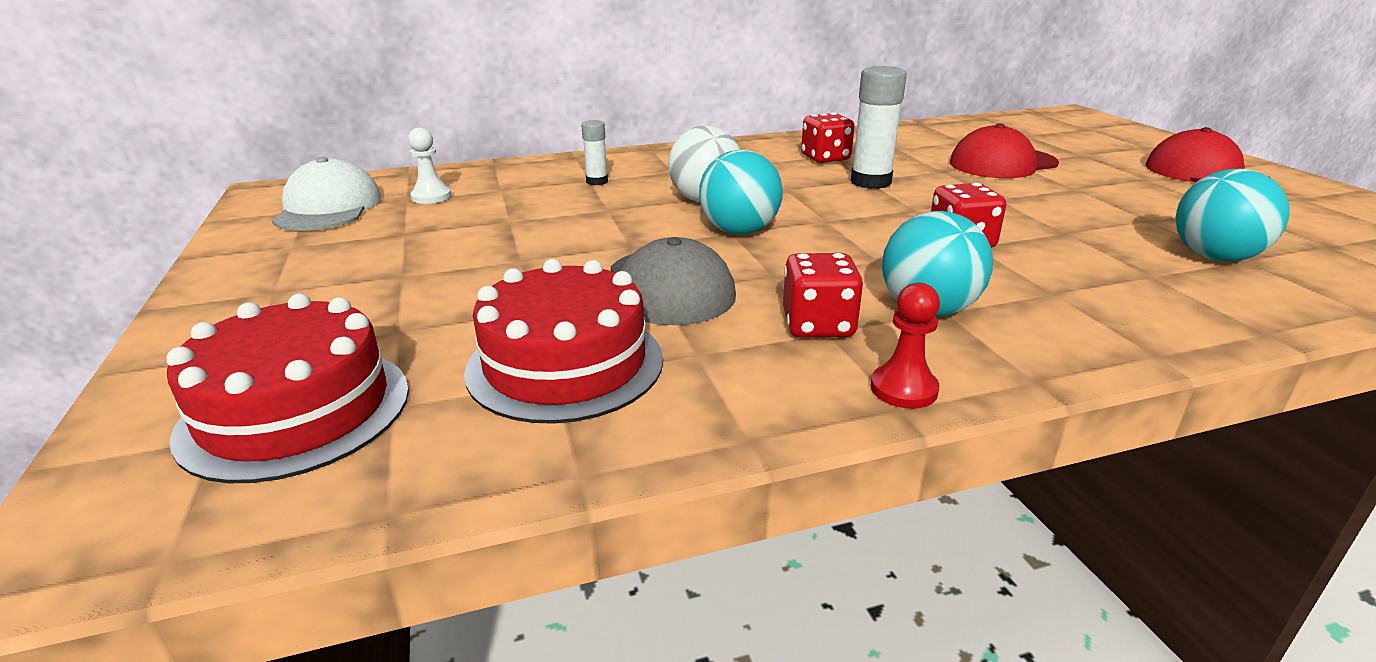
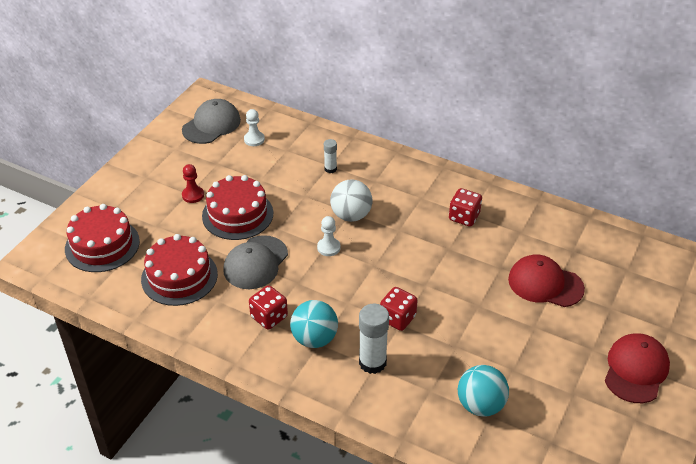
camera: 45 degrees right, 15 degrees up
white cap [272,157,382,231] -> grey cap [182,99,241,144]
turquoise ball [699,150,783,235] -> white pawn [317,216,340,256]
white glue stick [851,66,907,189] -> white glue stick moved to [359,304,389,374]
red pawn [870,282,940,409] -> red pawn moved to [182,164,204,203]
none -> red cake [202,175,273,240]

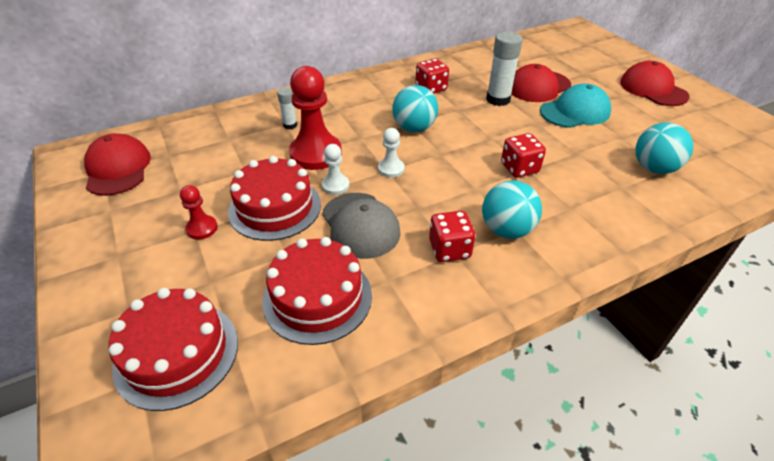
camera: 55 degrees left, 0 degrees up
grey cap [182,99,241,144] -> red cap [84,133,151,196]
white pawn [244,109,265,146] -> white pawn moved to [322,144,350,195]
white ball [330,179,372,222] -> none
white glue stick [359,304,389,374] -> white glue stick moved to [486,32,523,106]
none -> red pawn [289,66,342,170]
none -> turquoise ball [393,85,438,132]
none -> turquoise cap [540,83,611,128]

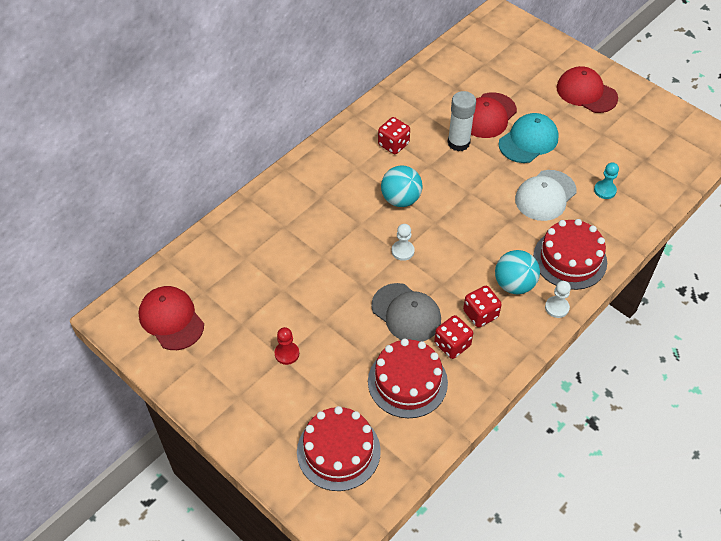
camera: 20 degrees left, 10 degrees up
red cake [228,156,321,241] -> red cake moved to [533,219,607,290]
white glue stick [277,88,297,129] -> none
red pawn [289,66,342,170] -> none
white pawn [322,144,350,195] -> white pawn moved to [545,281,571,318]
red dice [501,133,546,178] -> red dice moved to [434,315,473,359]
turquoise ball [635,122,693,174] -> turquoise pawn [594,162,619,199]
none -> white cap [515,170,577,221]

